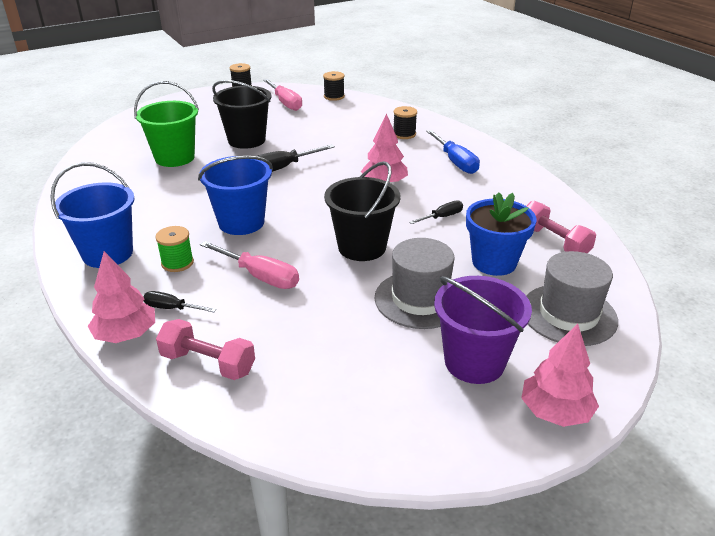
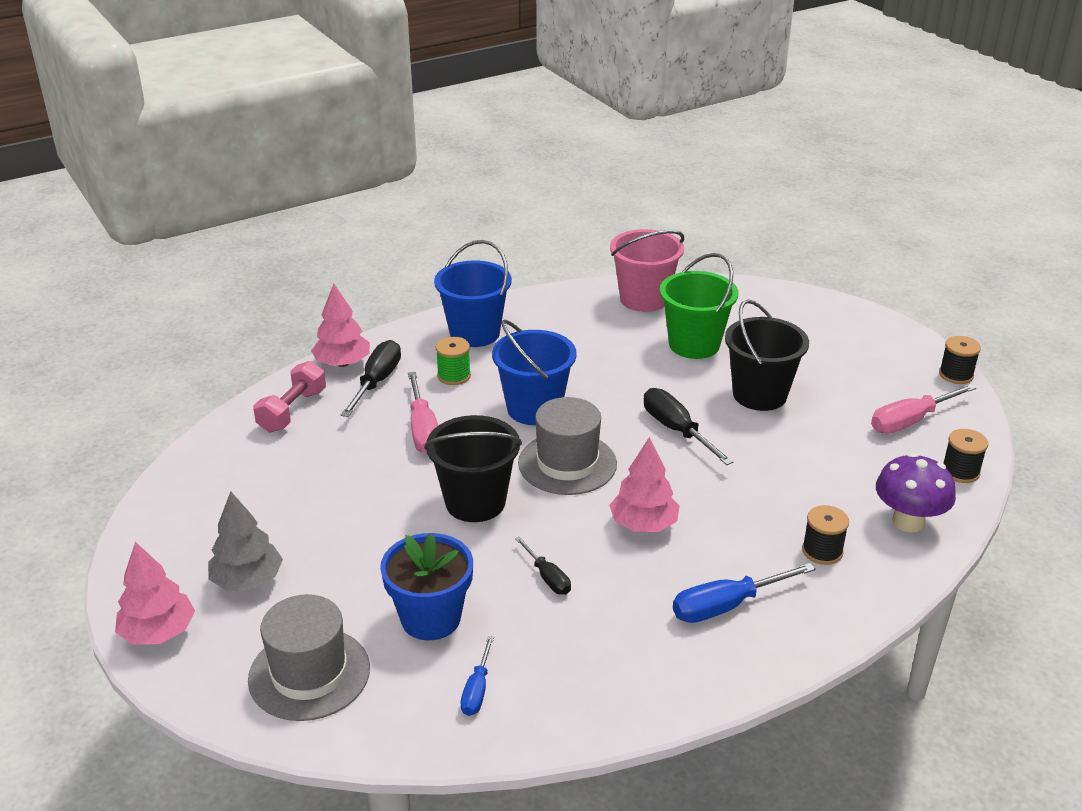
camera: 90 degrees right, 0 degrees up
black screwdriver [143,291,216,312] -> black screwdriver [341,340,401,417], size x1.67
pink screwdriver [200,241,299,289] -> pink screwdriver turned 45 degrees counterclockwise [408,372,438,454]
grey hat [375,238,454,329] -> grey hat moved to [518,397,617,495]
purple bucket [434,276,532,384] -> grey tree [208,491,283,591]
pink dumbbell [527,201,596,254] -> blue screwdriver [461,636,494,716]
none -> pink bucket [610,229,684,312]
none -> purple mushroom [876,453,956,532]

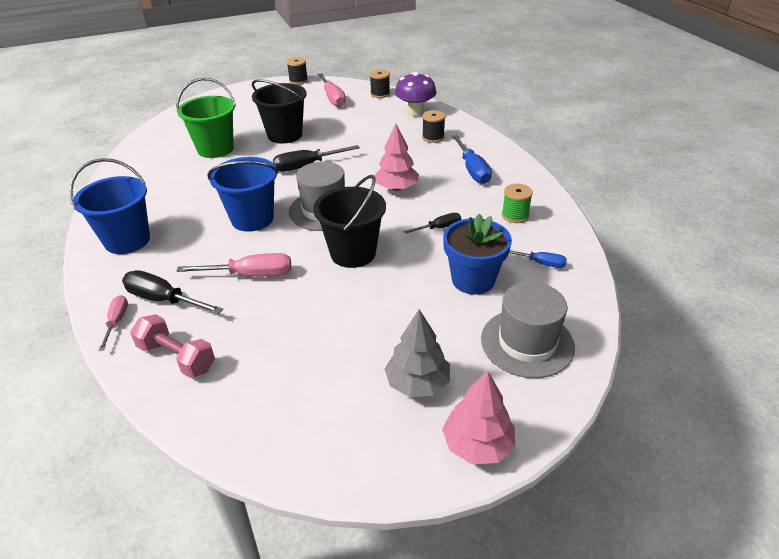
camera: 80 degrees left, 5 degrees up
pink tree [311,284,370,367] -> pink screwdriver [99,295,128,351]
green spool [436,337,471,385] -> green spool moved to [502,184,533,223]
pink bucket [610,229,684,312] -> none

